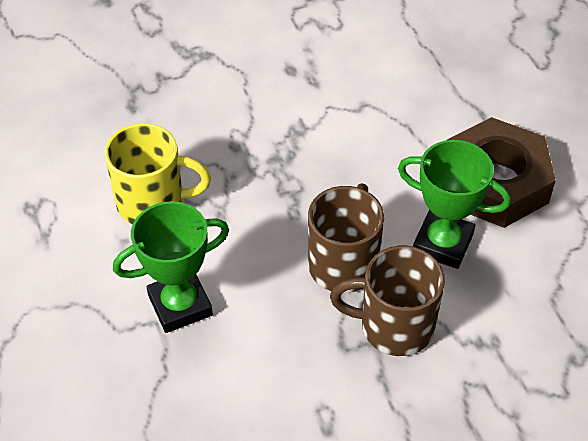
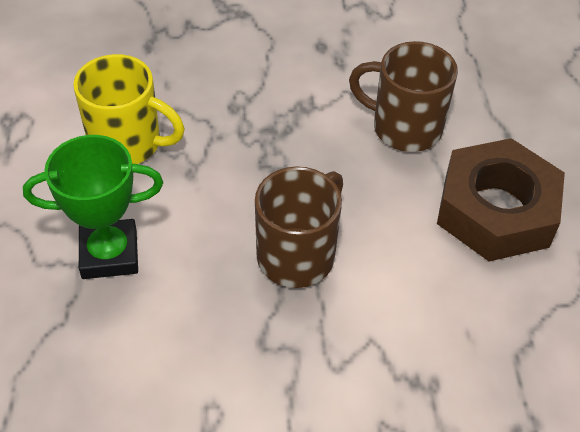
camera: 15 degrees right, 0 degrees up
brown mug [330,246,445,356] -> brown mug moved to [349,41,458,152]
green trophy [398,140,511,269] -> none

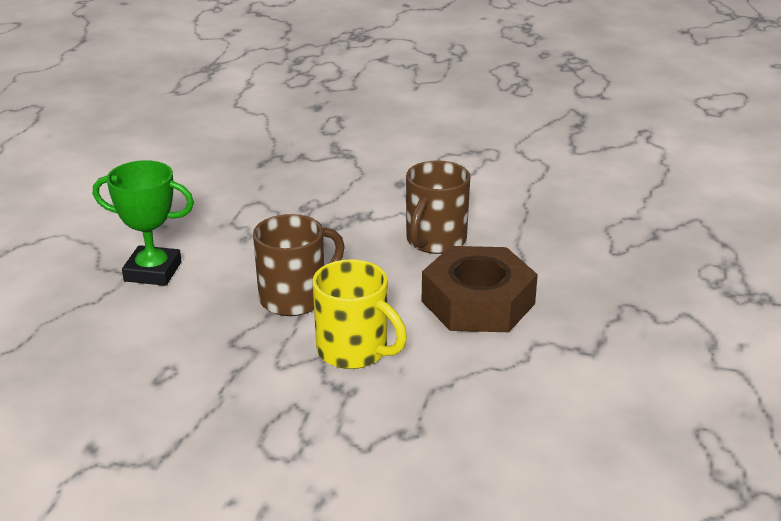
camera: 20 degrees right, 20 degrees down
yellow mug [73,54,185,164] -> yellow mug moved to [312,259,407,369]
brown mug [349,41,458,152] -> brown mug turned 105 degrees counterclockwise [406,160,470,254]

